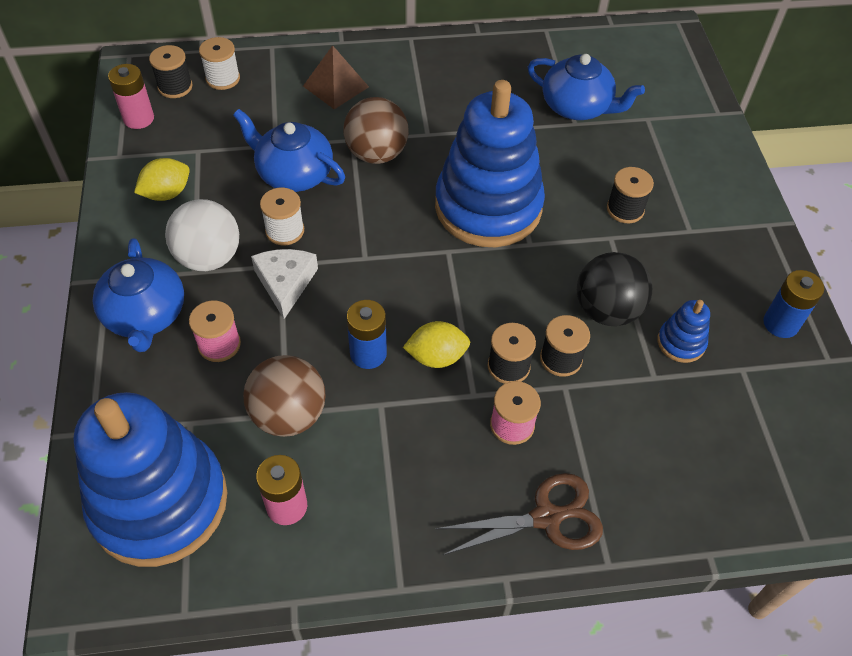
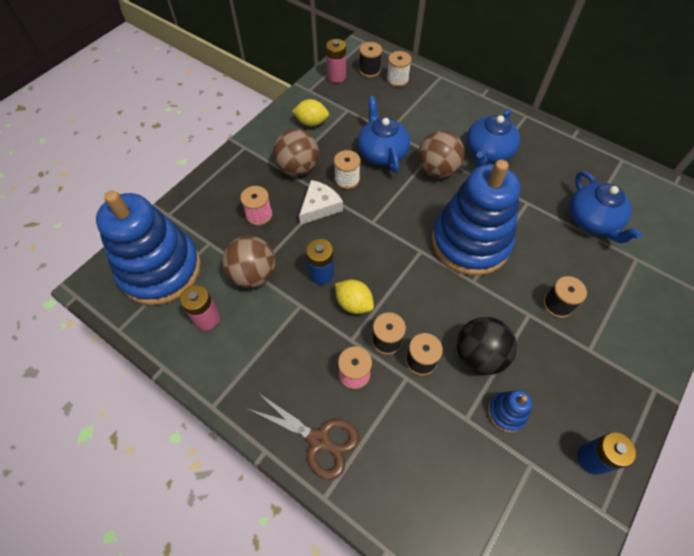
camera: 45 degrees right, 5 degrees up
blue teapot [92,238,184,352] -> blue teapot moved to [466,109,520,166]
white ball [165,199,239,271] -> brown ball [273,129,319,176]
brown pyramid [303,45,369,109] -> none

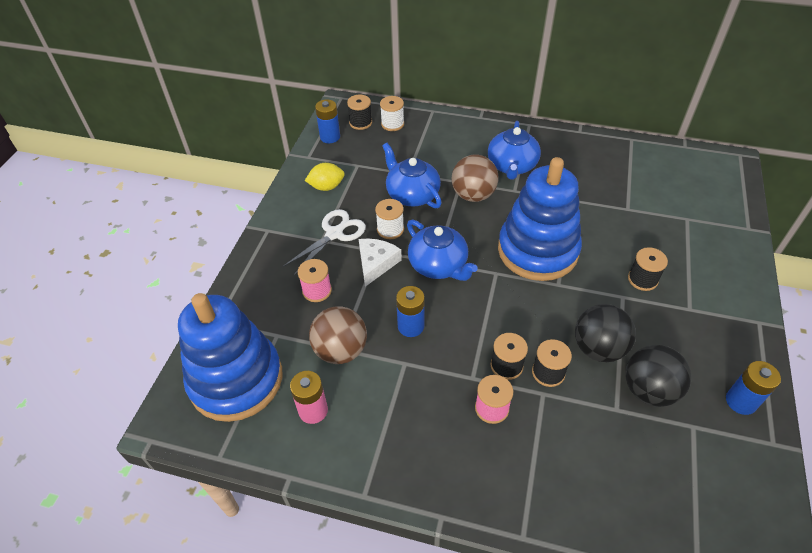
camera: 20 degrees left, 10 degrees down
brown scissors [248,394,359,480] -> none
brown ball [273,129,319,176] -> white scissors [282,209,366,275]
pink battery [326,39,346,83] -> blue battery [315,100,340,143]
yellow lemon [335,280,374,314] -> none
blue stacking toy [488,390,532,432] -> black ball [626,345,692,407]
blue teapot [570,171,642,243] -> blue teapot moved to [407,220,478,281]

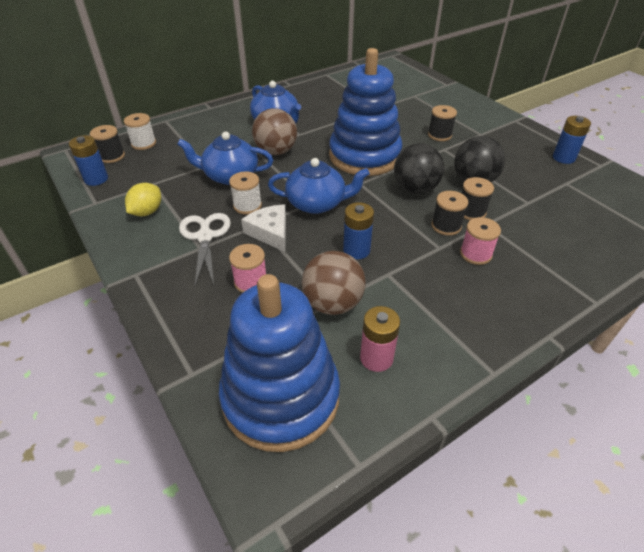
camera: 50 degrees left, 5 degrees down
black ball [626,345,692,407] -> black ball moved to [394,143,444,194]

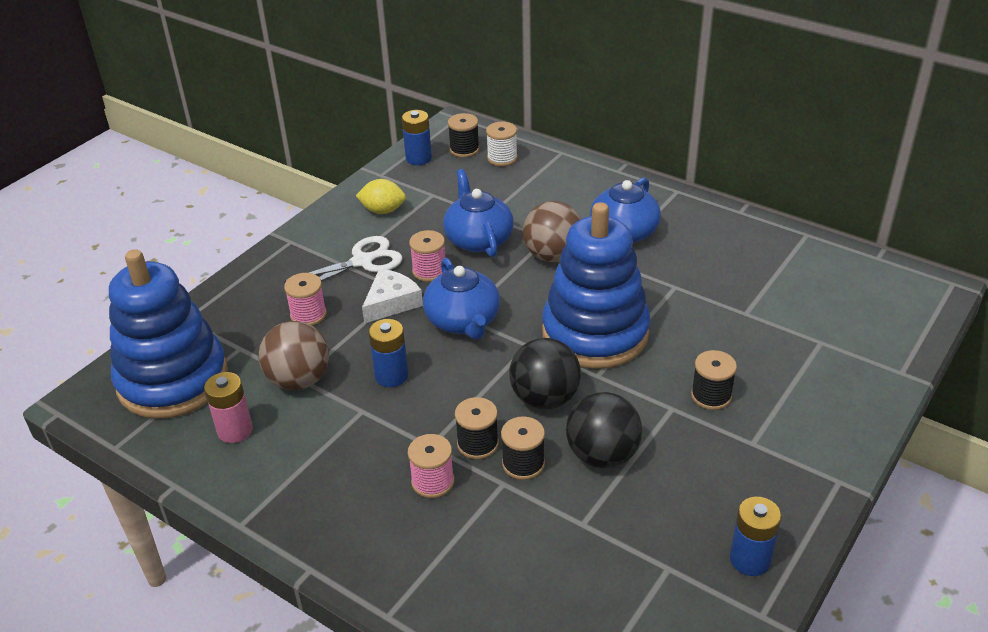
camera: 70 degrees right, 5 degrees down
white spool [229,172,262,214] -> pink spool [409,230,445,282]

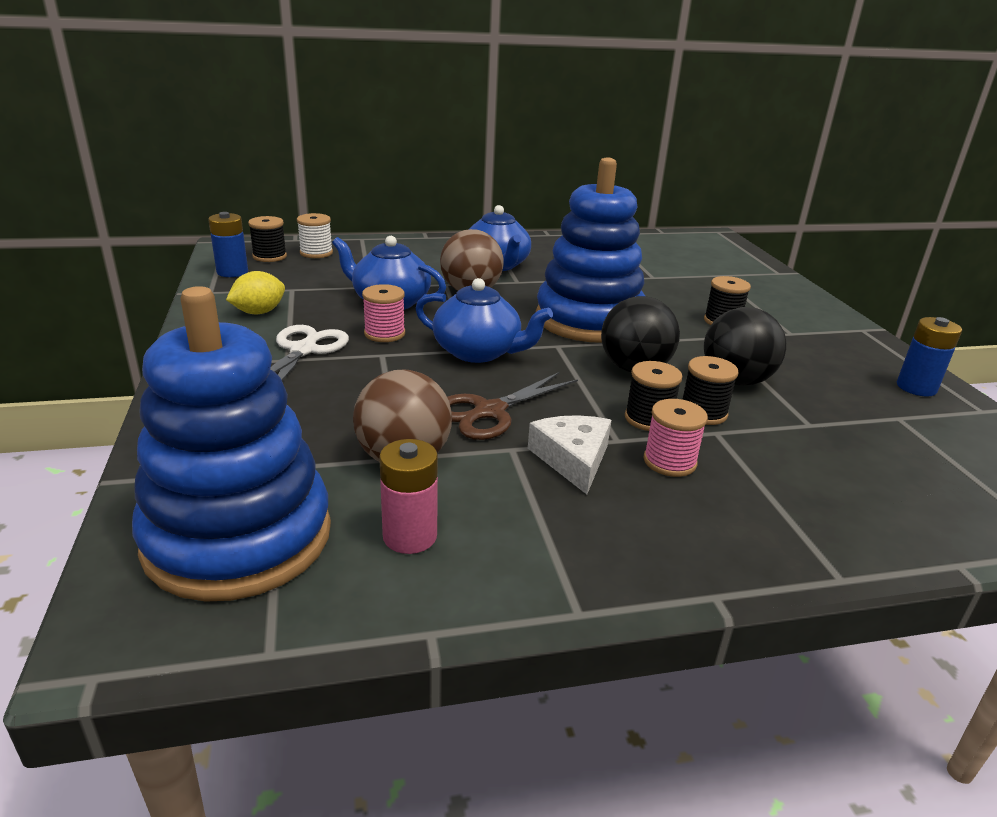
camera: 50 degrees left, 10 degrees down
pink spool [284,273,327,326] -> none
white cheese [362,268,423,323] -> white cheese moved to [528,415,611,494]
blue battery [369,319,408,387] -> brown scissors [447,372,578,440]

